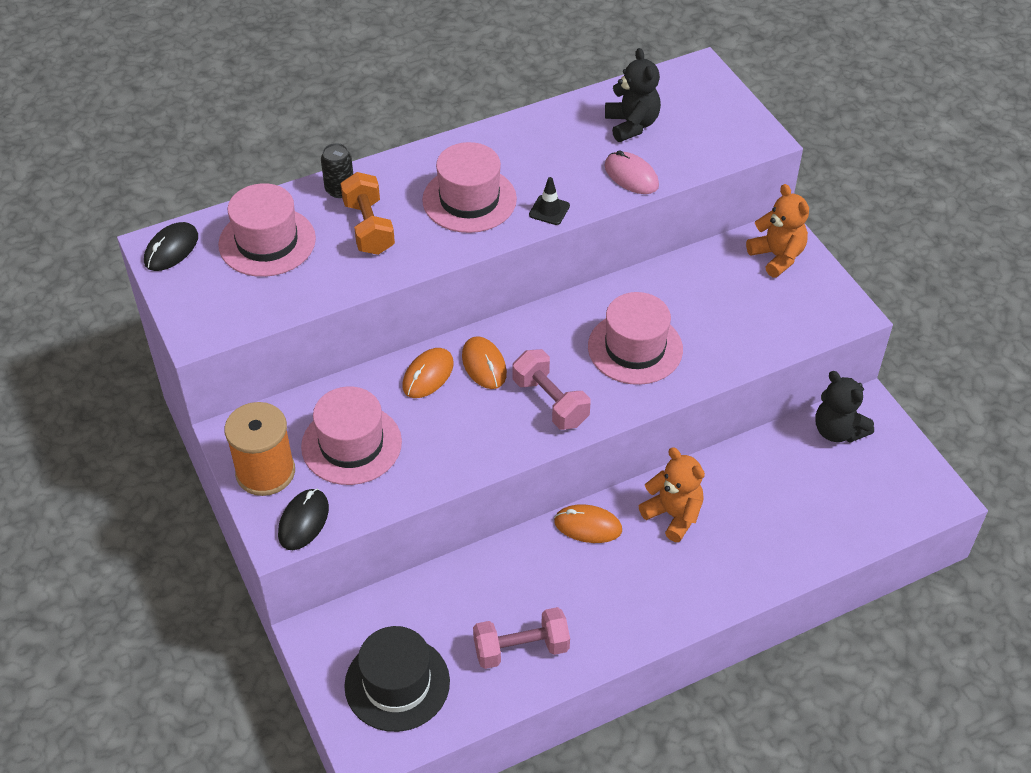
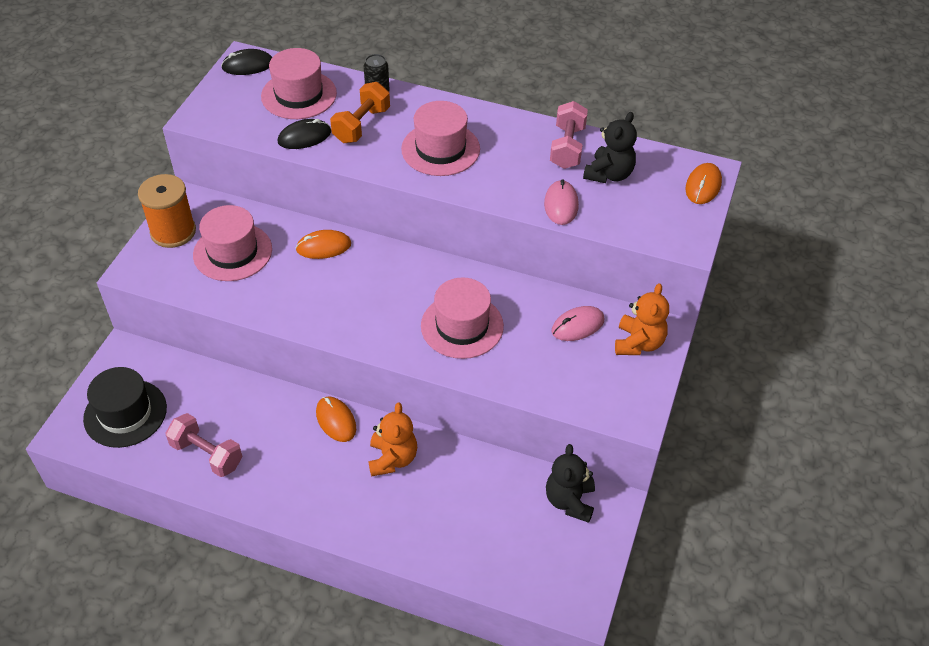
camera: 45 degrees right, 0 degrees up
black mouse [278,489,329,550] -> black mouse moved to [278,119,331,149]
orange mouse [462,336,507,389] -> orange mouse moved to [685,163,722,204]
pink dumbbell [513,349,590,430] -> pink dumbbell moved to [550,101,588,169]
black traffic cone [529,177,570,225] -> none
none -> pink mouse [552,306,604,341]

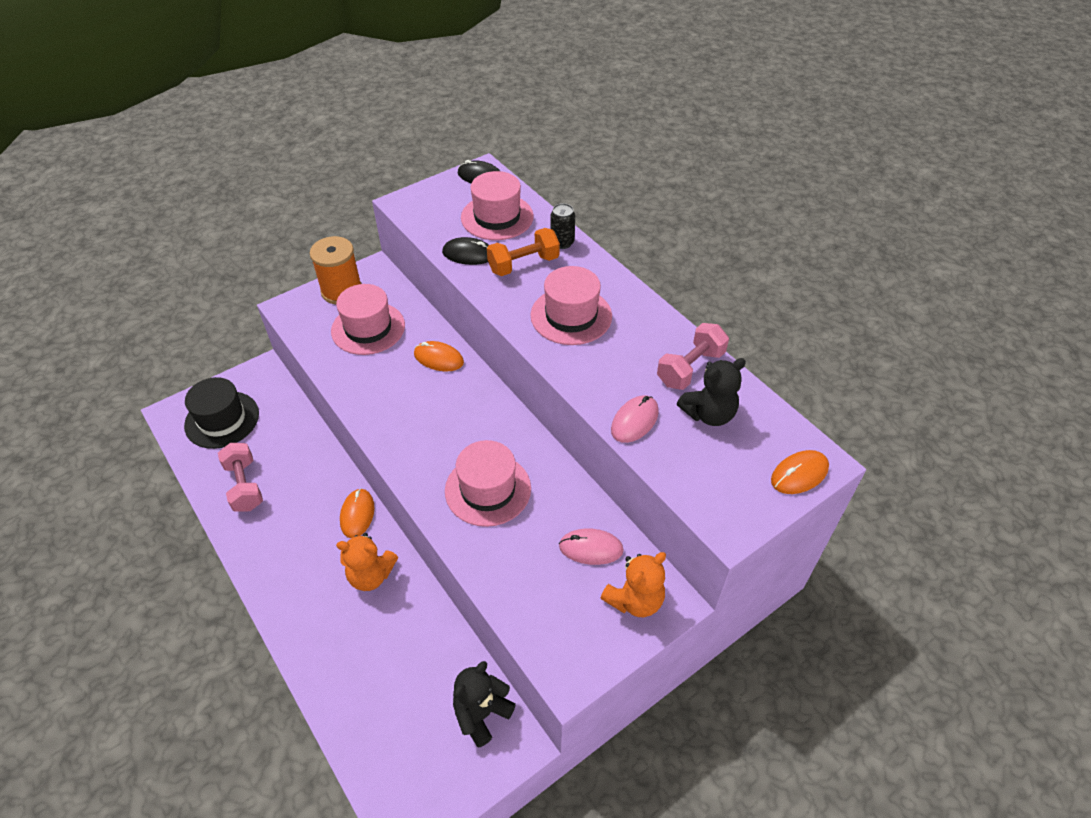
camera: 35 degrees right, 0 degrees up
orange teddy bear [369,402,417,477] -> orange teddy bear turned 60 degrees clockwise [336,533,398,591]

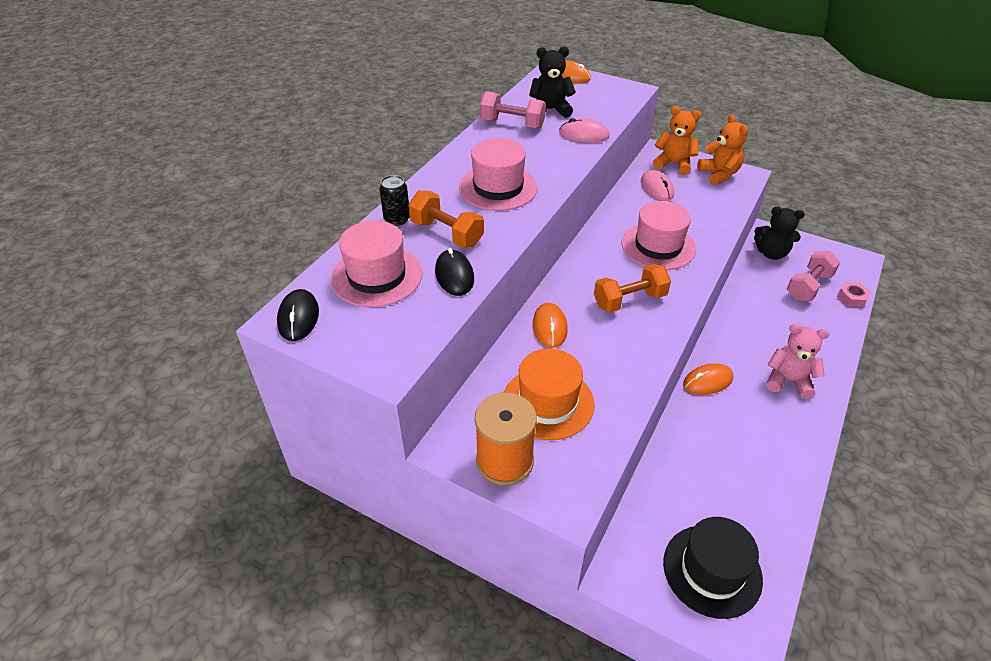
camera: 115 degrees left, 5 degrees down
pink dumbbell [218,443,263,512] -> pink dumbbell moved to [787,251,840,301]
pink hat [331,284,405,355] -> orange hat [504,349,595,440]
orange teddy bear [336,533,398,591] -> orange teddy bear moved to [697,114,748,185]
black teddy bear [677,358,746,426] -> black teddy bear turned 45 degrees counterclockwise [529,47,576,118]
none -> orange dumbbell [594,264,671,313]
none -> pink teddy bear [766,324,830,399]
none -> pink nut [837,282,871,307]

